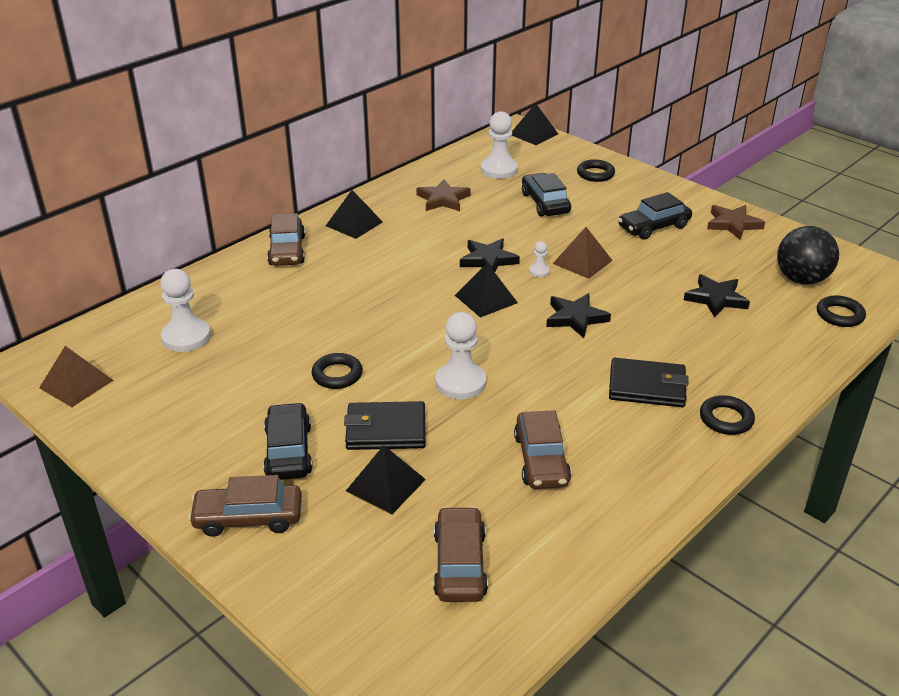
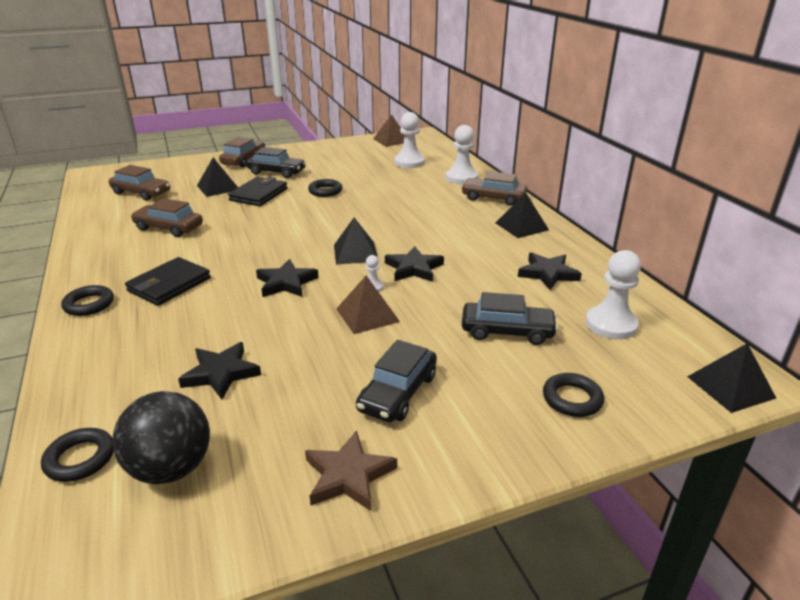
camera: 115 degrees right, 5 degrees down
brown star [416,179,471,211] -> black star [518,252,582,290]
white pawn [435,312,486,399] -> white pawn moved to [446,125,478,184]
black car [618,192,692,240] -> black car turned 150 degrees counterclockwise [356,340,437,422]

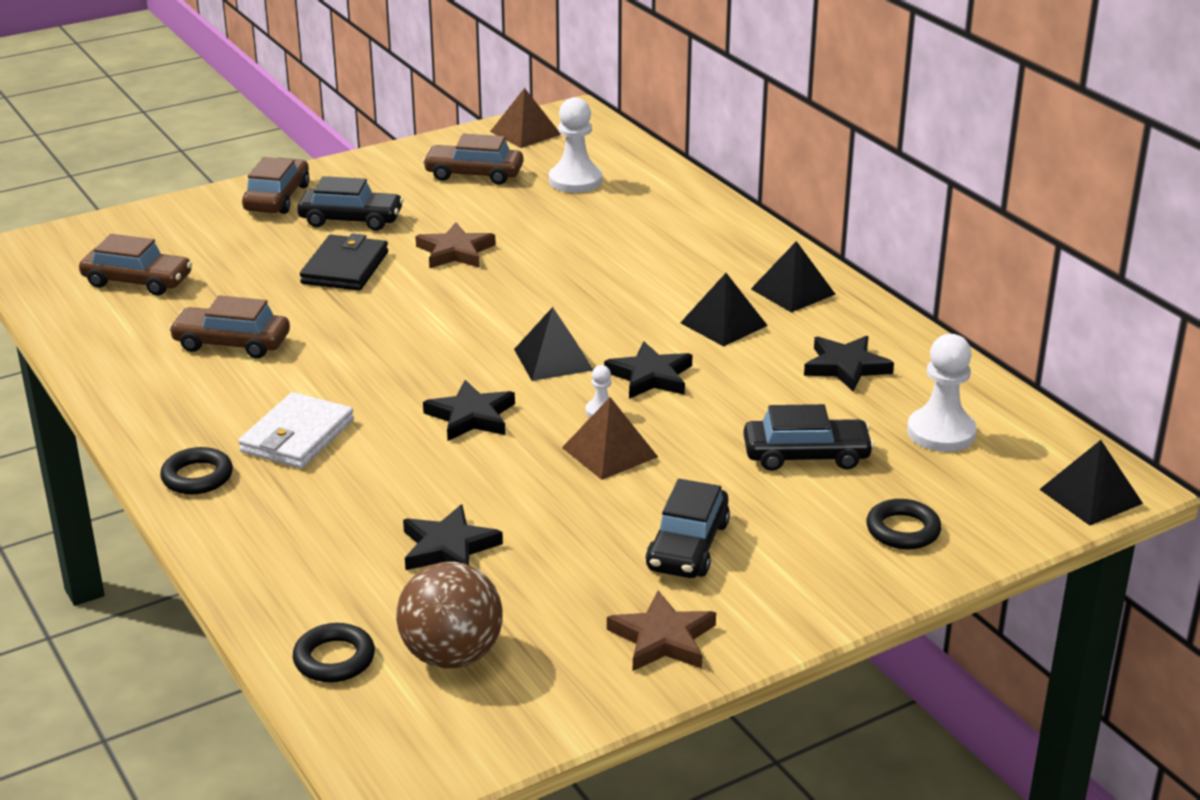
camera: 10 degrees left, 0 degrees up
black ball [112,391,210,484] -> brown ball [396,562,503,668]
black wallet [125,257,211,306] -> white wallet [238,392,354,468]
black pyramid [197,157,238,197] -> black pyramid moved to [680,273,768,347]
black ring [308,179,343,197] -> brown star [415,222,496,269]
white pawn [446,125,478,184] -> none
brown car [461,171,527,206] -> brown car moved to [423,134,523,185]

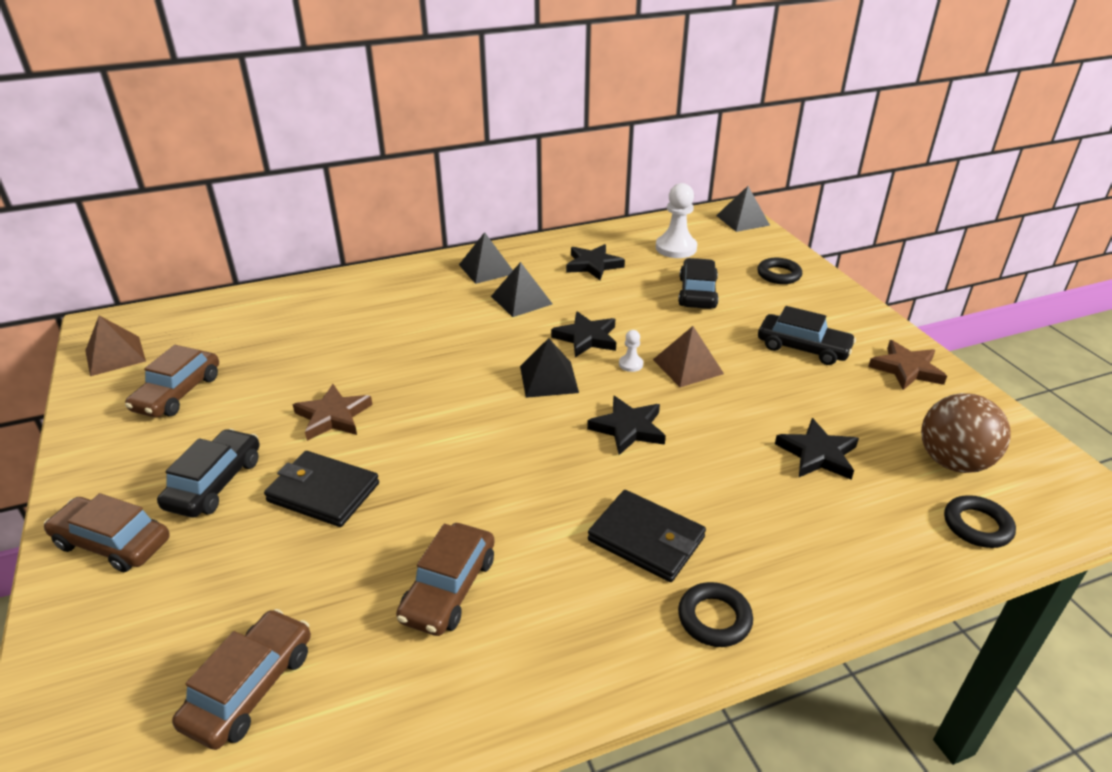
camera: 80 degrees left, 5 degrees up
white wallet [238,392,354,468] -> black wallet [588,490,706,582]
white pawn [549,97,602,193] -> none

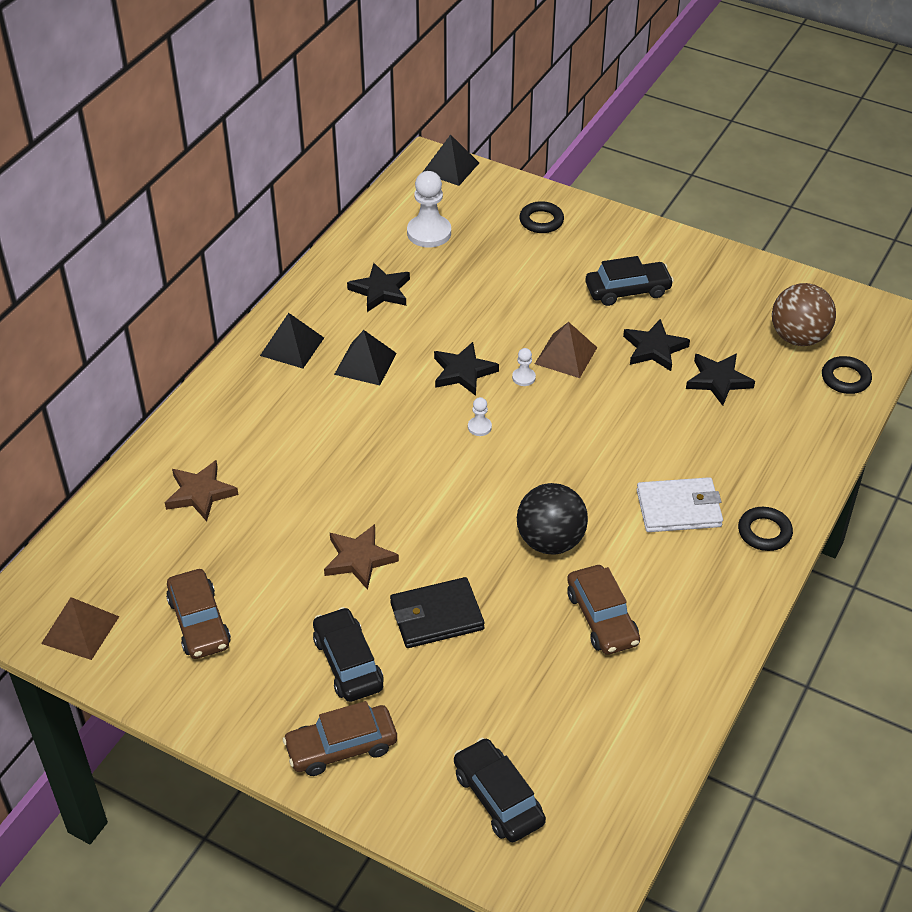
camera: 40 degrees left, 10 degrees up
brown car [172,609,311,750] -> none
black pyramid [520,338,579,398] -> white pawn [468,397,492,436]
black star [587,396,666,455] -> black star moved to [623,319,690,371]
black wallet [588,490,706,582] -> white wallet [637,477,723,532]
black car [678,258,718,309] -> black car moved to [454,738,546,842]
brown star [868,340,947,390] -> brown star moved to [165,460,238,521]
none -> black ball [517,483,588,554]

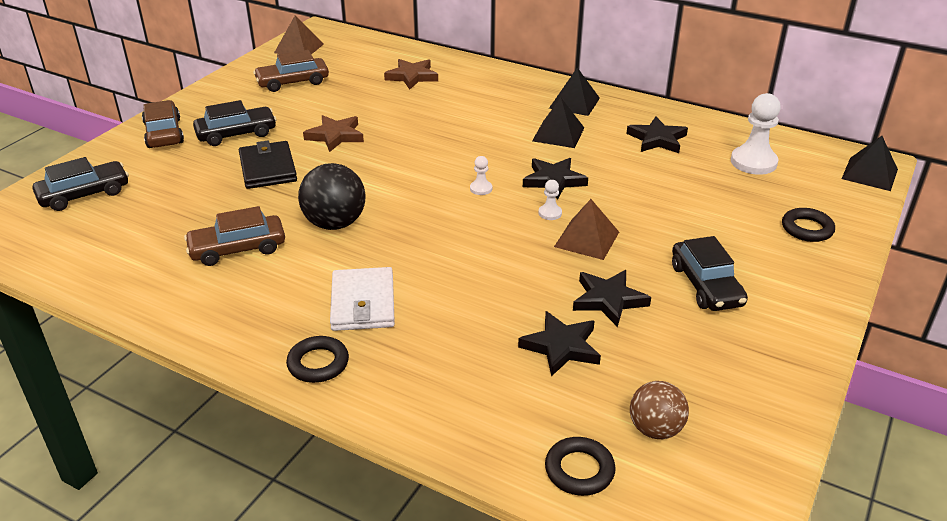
camera: 90 degrees right, 10 degrees down
brown ball [772,283,836,346] -> brown ball [630,381,689,439], size x0.66

